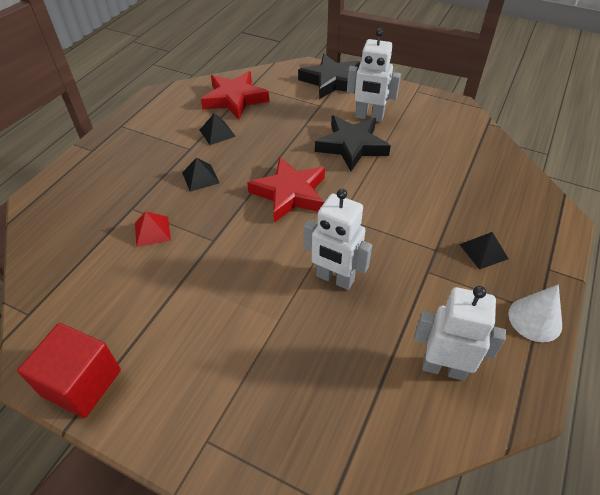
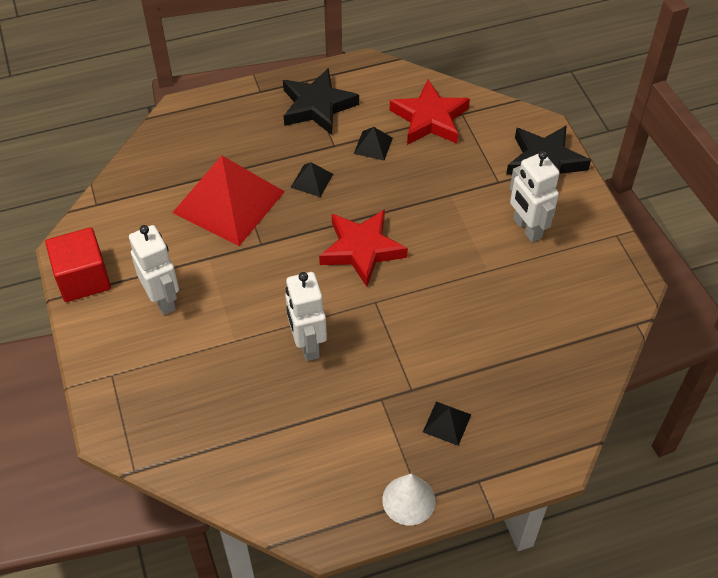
camera: 45 degrees right, 5 degrees up
red pyramid [135,212,171,247] -> red pyramid [172,155,285,246], size x2.44
black star [315,115,391,171] -> black star moved to [283,68,359,135]
white robot [414,286,506,381] -> white robot moved to [129,225,179,315]

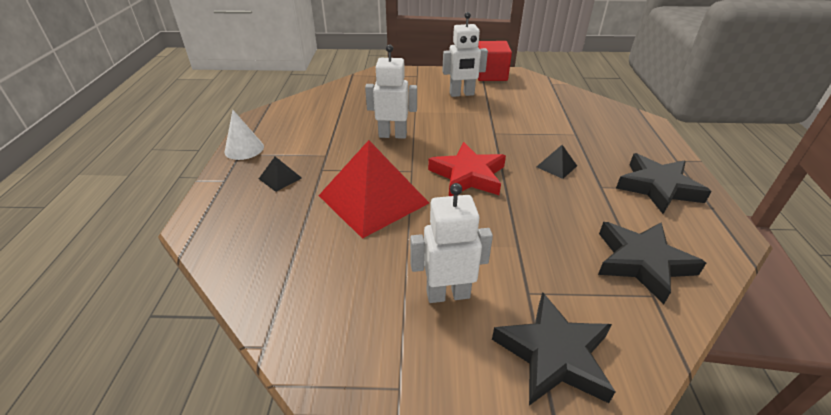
camera: 110 degrees right, 15 degrees down
red pyramid [172,155,285,246] -> red pyramid moved to [318,140,429,239]
black pyramid [354,127,393,160] -> none
red star [390,79,470,145] -> black star [598,222,706,304]

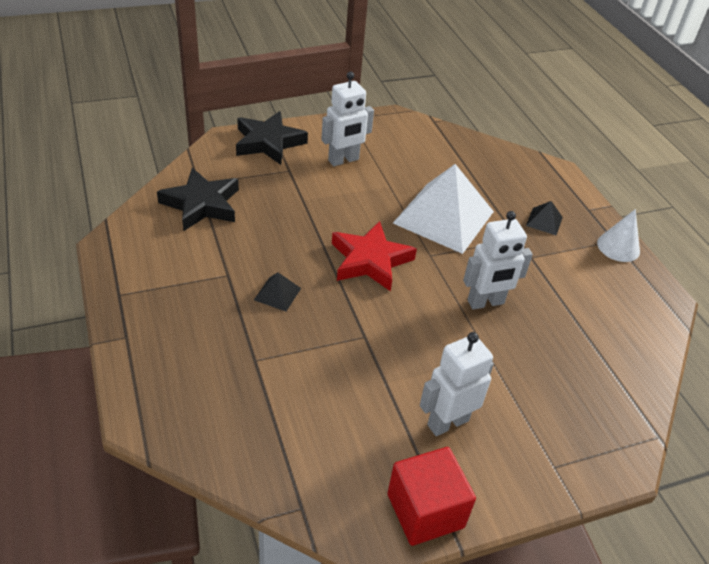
camera: 155 degrees right, 5 degrees up
red pyramid [318,140,429,239] -> white pyramid [393,164,494,254]
black star [616,153,712,214] -> none

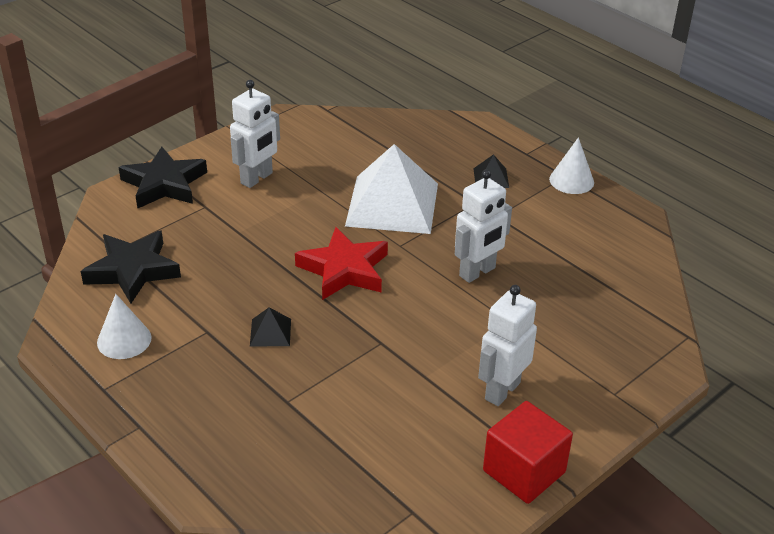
camera: 20 degrees left, 5 degrees down
none -> white cone [97,294,152,359]

